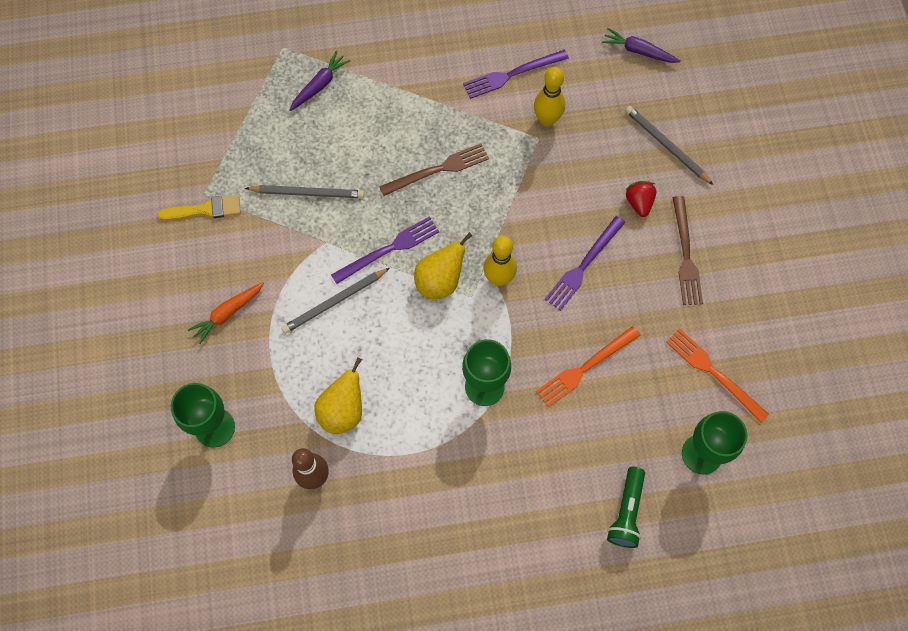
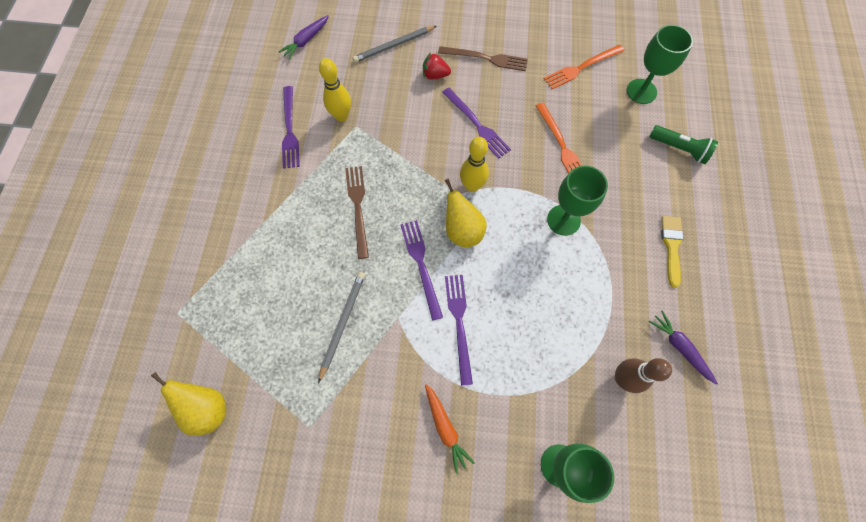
camera: 75 degrees left, 0 degrees up
yellow brush [157,195,241,220] -> yellow brush moved to [661,216,684,288]
grey pencil [281,268,390,334] -> purple fork [445,275,473,386]
purple carrot [290,51,350,111] -> purple carrot moved to [649,310,718,385]
yellow pear [314,357,362,434] -> yellow pear moved to [151,372,226,436]

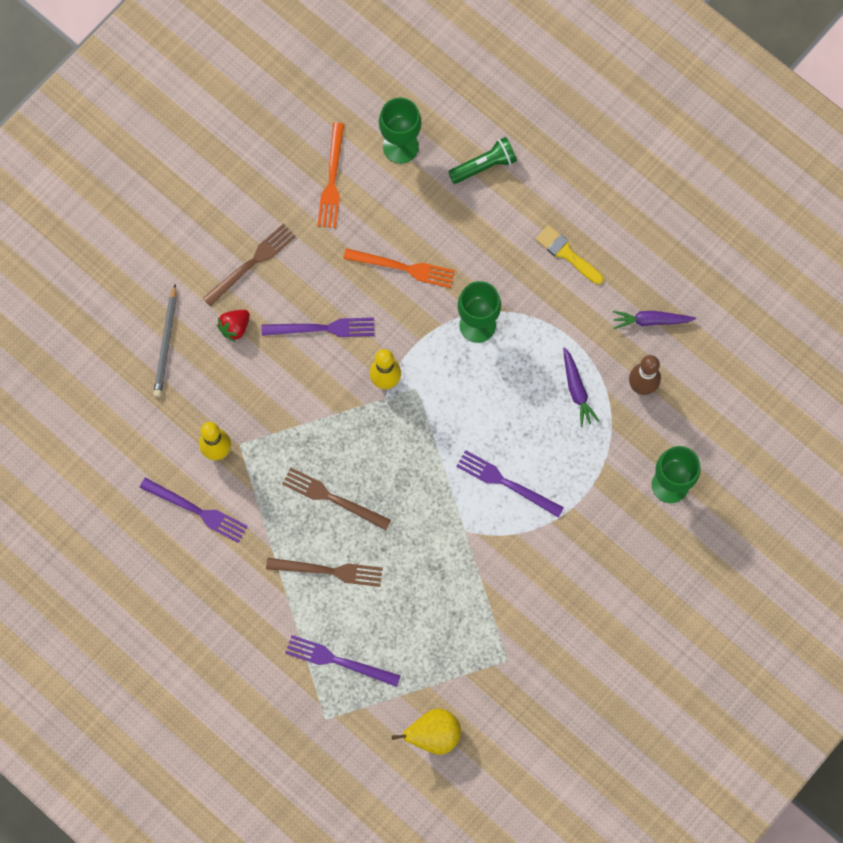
camera: 55 degrees left, 5 degrees up
purple carrot [279,15,329,60] -> purple carrot moved to [563,347,599,427]
grey pencil [318,272,365,383] -> none
purple fork [400,220,443,321] -> purple fork moved to [285,635,401,687]
orange carrot [425,384,475,474] -> none
yellow pear [445,179,487,248] -> none
none -> brown fork [266,558,383,587]

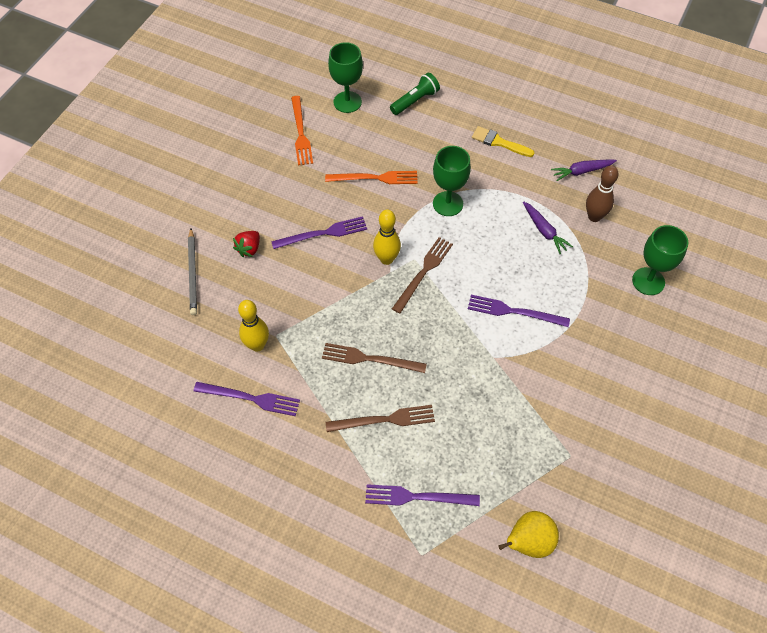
camera: 15 degrees left, 15 degrees down
brown fork [203,224,296,306] -> brown fork moved to [392,237,453,314]

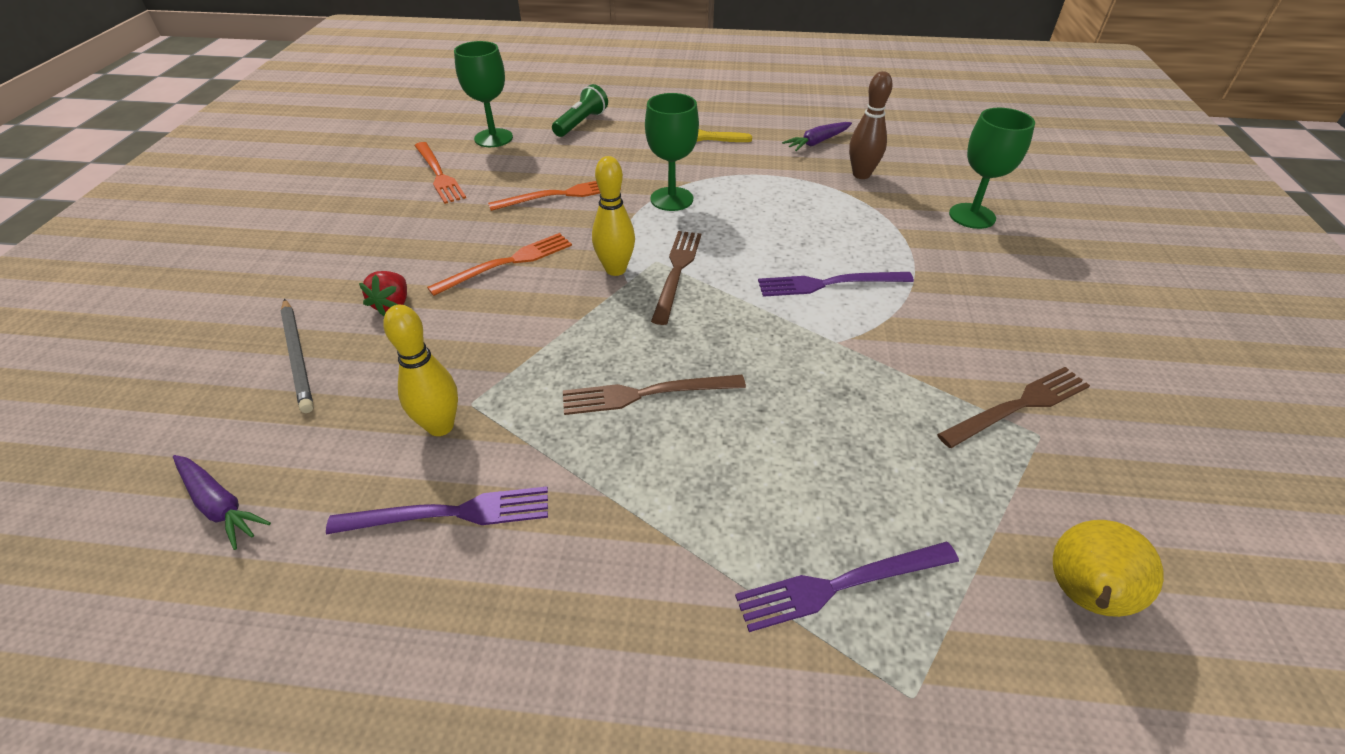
camera: 20 degrees left, 15 degrees down
purple fork [271,216,367,249] -> orange fork [427,233,572,296]
brown fork [326,405,435,432] -> brown fork moved to [937,367,1090,448]
purple carrot [523,201,573,254] -> purple carrot moved to [173,455,271,550]

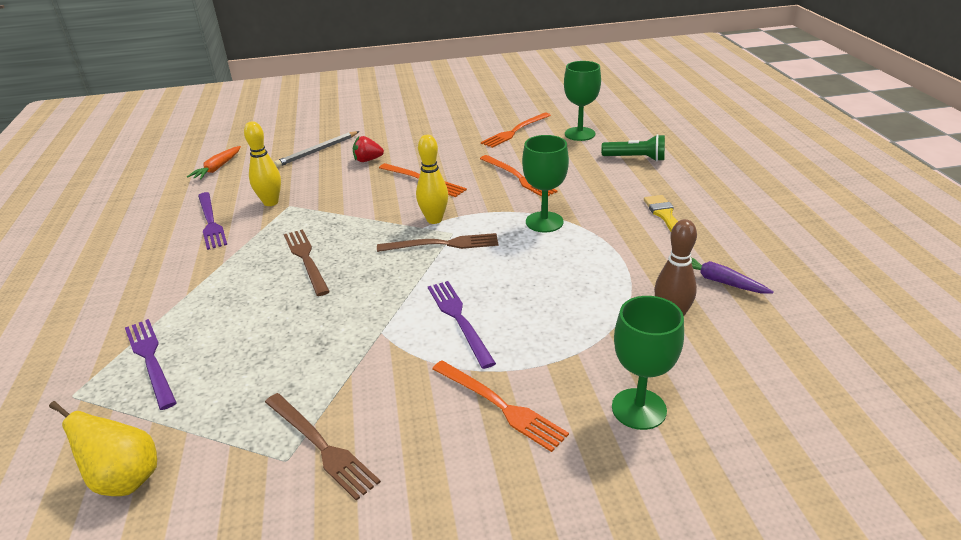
camera: 75 degrees right, 10 degrees down
purple carrot [173,455,271,550] -> orange carrot [187,146,241,180]
none -> orange fork [432,361,569,452]

